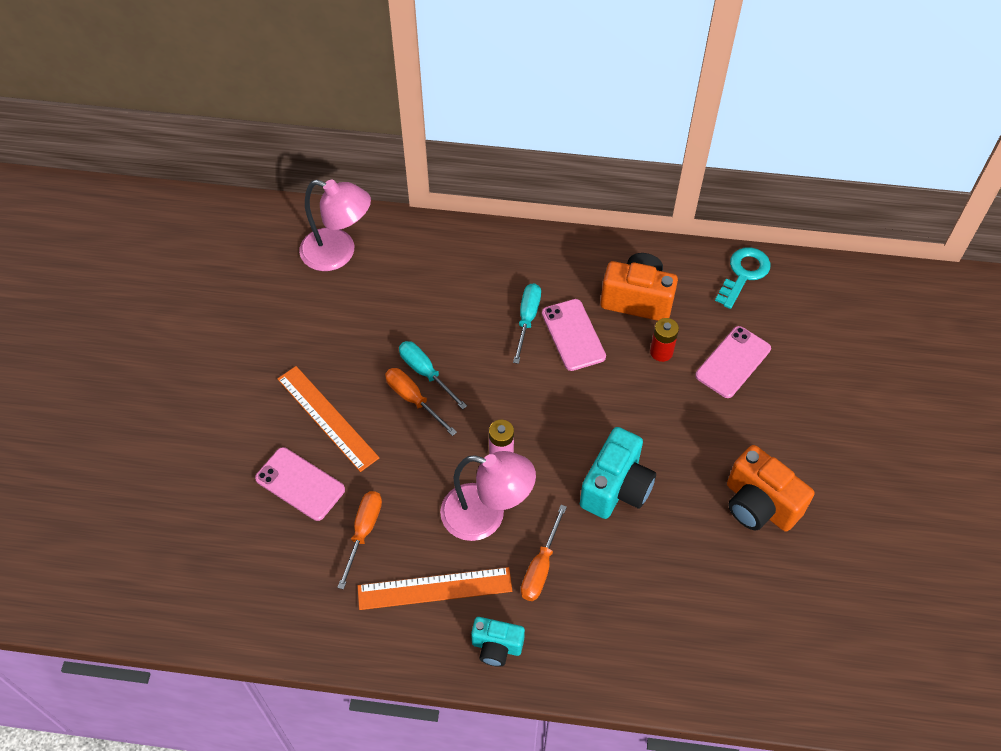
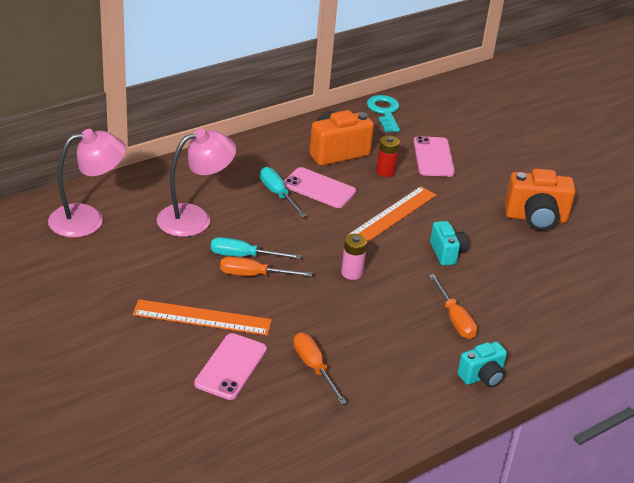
camera: 45 degrees left, 20 degrees down
pink phone [255,447,345,521] -> pink phone turned 60 degrees counterclockwise [194,333,267,400]
orange ruler [358,567,512,610] -> orange ruler moved to [347,186,436,242]
pink lamp [440,451,536,541] -> pink lamp moved to [157,128,236,237]
turquoise camera [580,427,656,519] -> turquoise camera [430,221,468,266], size x0.61

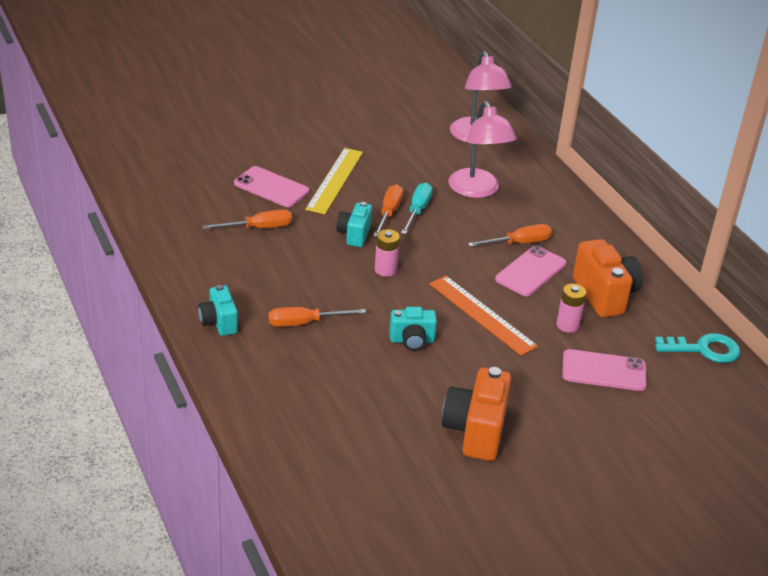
camera: 100 degrees right, 0 degrees up
orange ruler [133,299,272,335] -> yellow ruler [305,148,363,214]
turquoise screwdriver [260,167,306,217] -> orange screwdriver [468,224,552,247]
red battery [376,136,400,177] -> pink battery [556,284,587,333]
none -> turquoise camera [336,202,372,247]

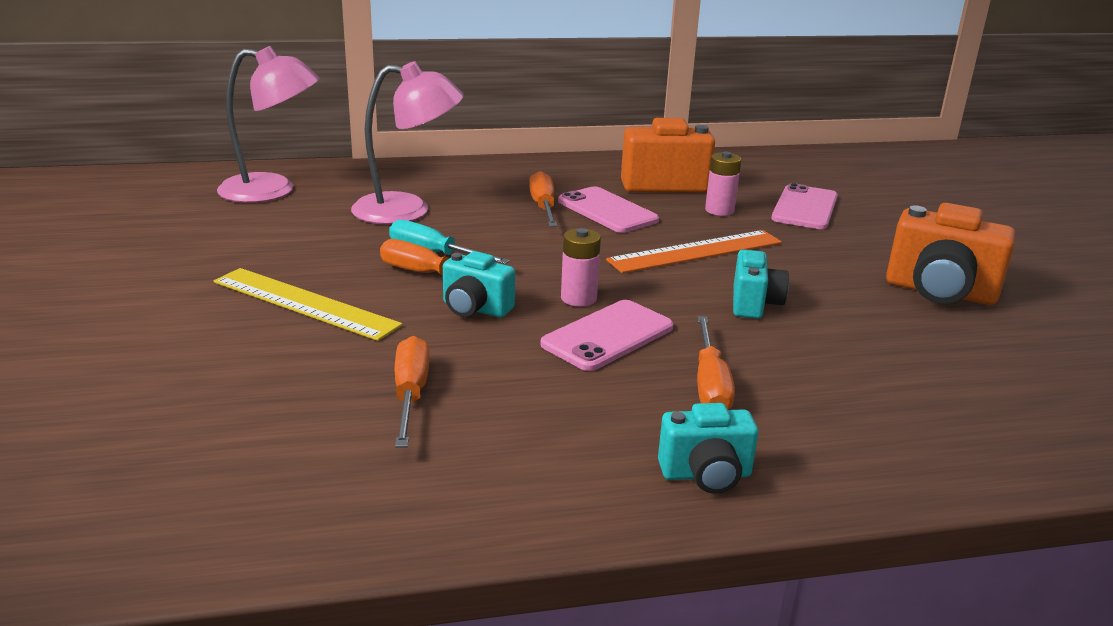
camera: 75 degrees left, 10 degrees down
pink phone [234,166,309,207] -> pink phone moved to [540,300,674,371]
turquoise key [655,333,740,363] -> none

